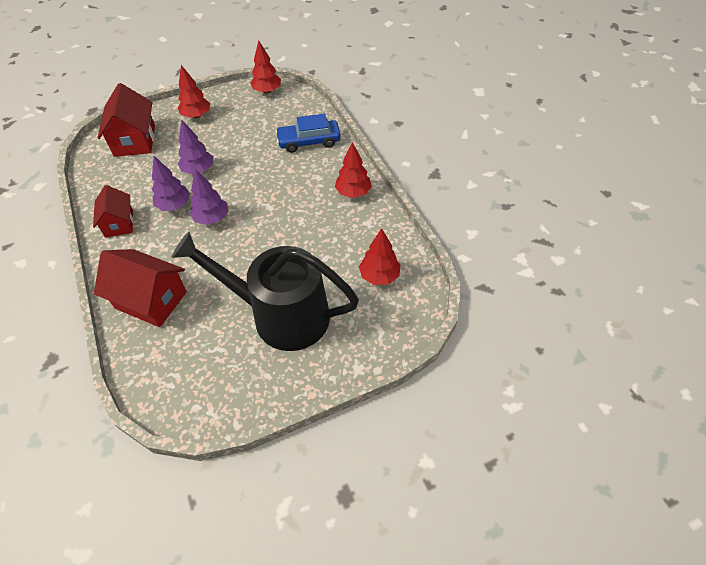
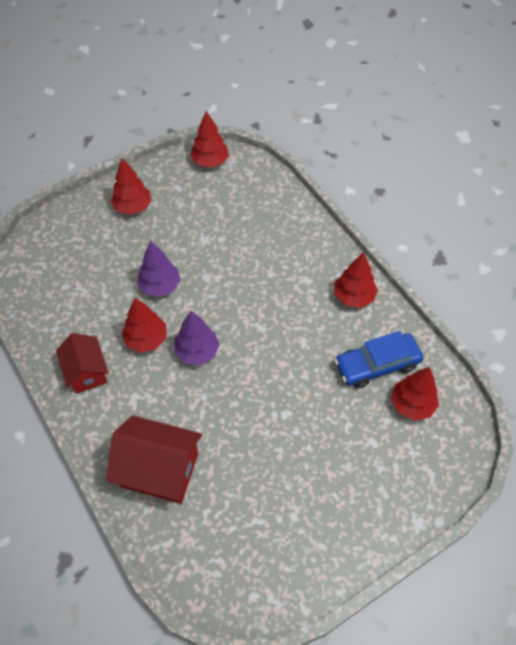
camera: 10 degrees left, 5 degrees up
red house [97,83,155,157] -> none
purple tree [152,156,190,211] -> red tree [122,298,167,353]
black watering can [171,232,359,351] -> none
blue car [276,114,341,153] -> blue car moved to [335,331,423,388]

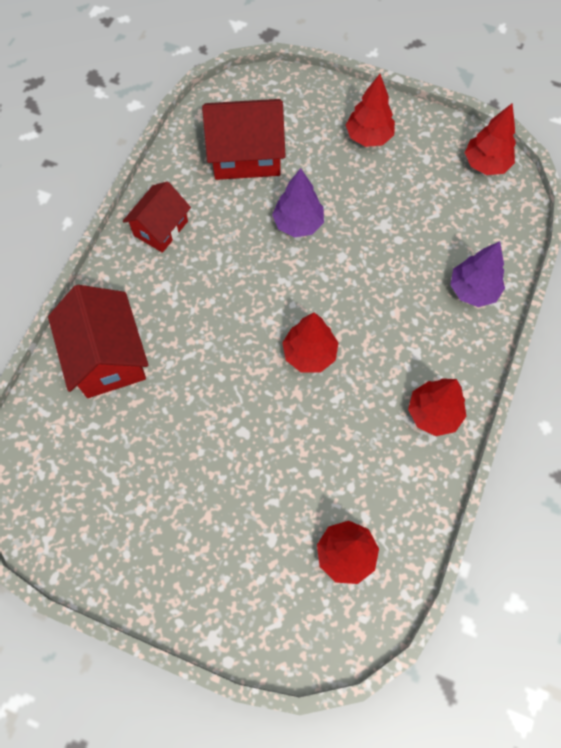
camera: 55 degrees right, 10 degrees up
red tree [122,298,167,353] -> red tree moved to [282,312,338,373]
purple tree [174,311,220,365] -> purple tree moved to [450,241,505,307]
blue car [335,331,423,388] -> none
none -> red house [202,99,286,180]

